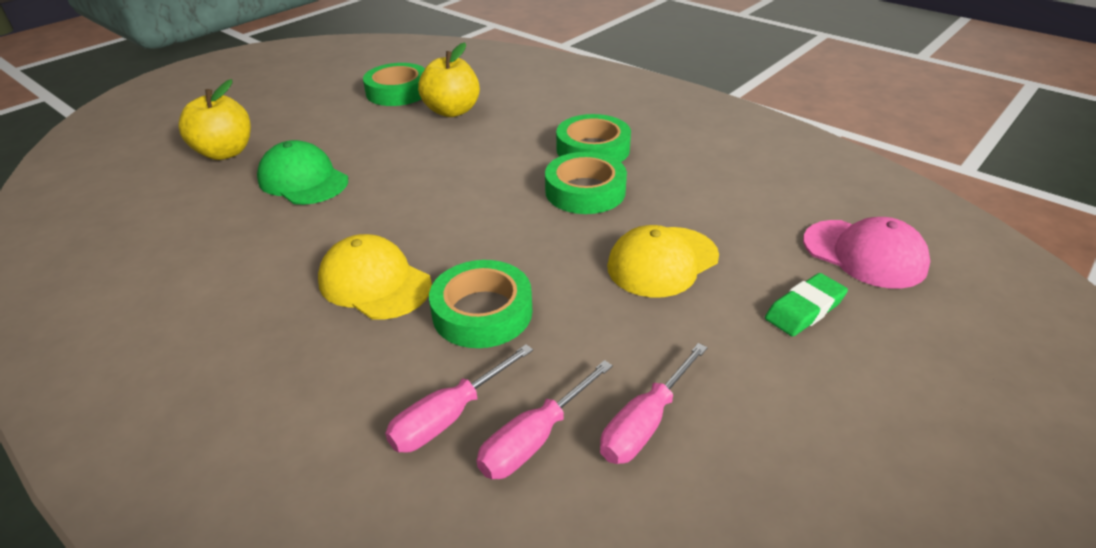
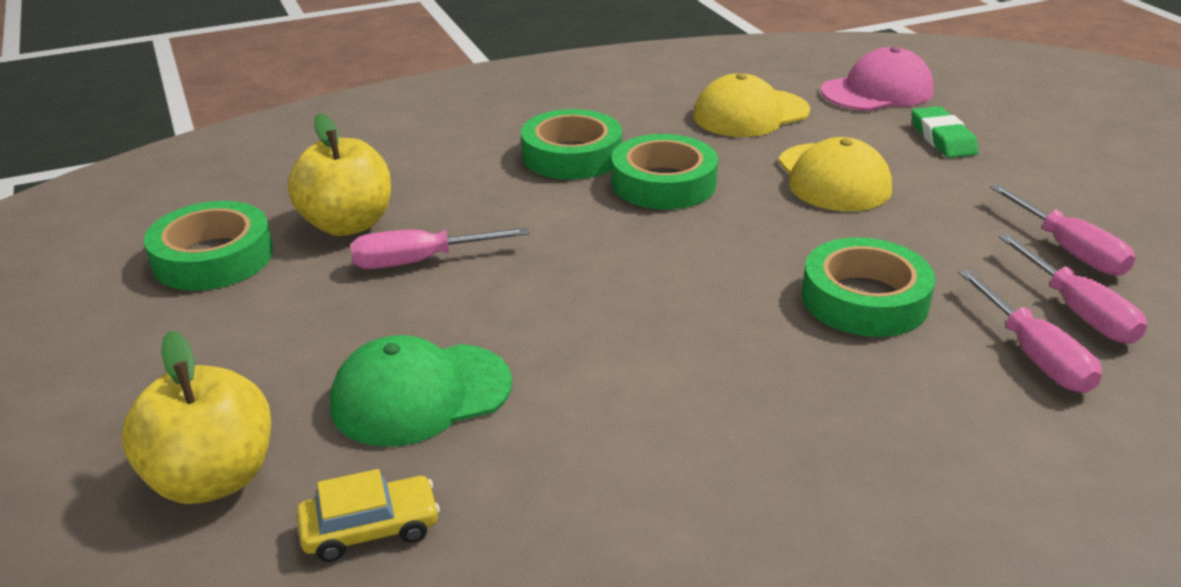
camera: 65 degrees left, 5 degrees down
yellow cap [318,234,432,320] -> yellow cap moved to [693,73,810,137]
none -> yellow car [296,469,440,562]
none -> pink screwdriver [350,227,530,269]

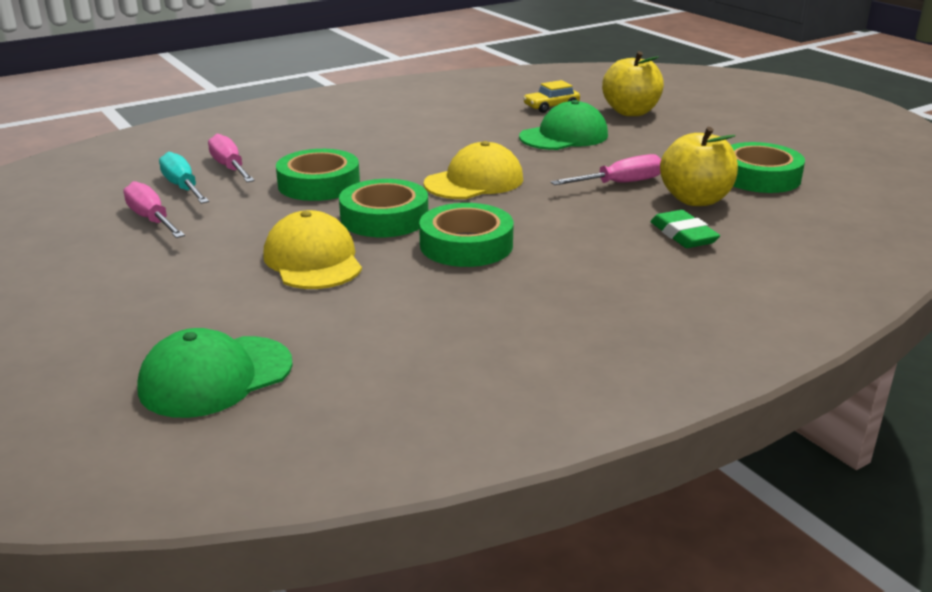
camera: 170 degrees right, 5 degrees down
green tape [521,109,622,180] -> green tape moved to [339,179,428,237]
yellow cap [693,73,810,137] -> yellow cap moved to [424,141,523,199]
pink cap [821,47,934,111] -> green cap [137,328,293,418]
green eraser [911,106,979,158] -> green eraser moved to [650,210,720,248]
pink screwdriver [999,234,1147,344] -> turquoise screwdriver [159,152,209,204]

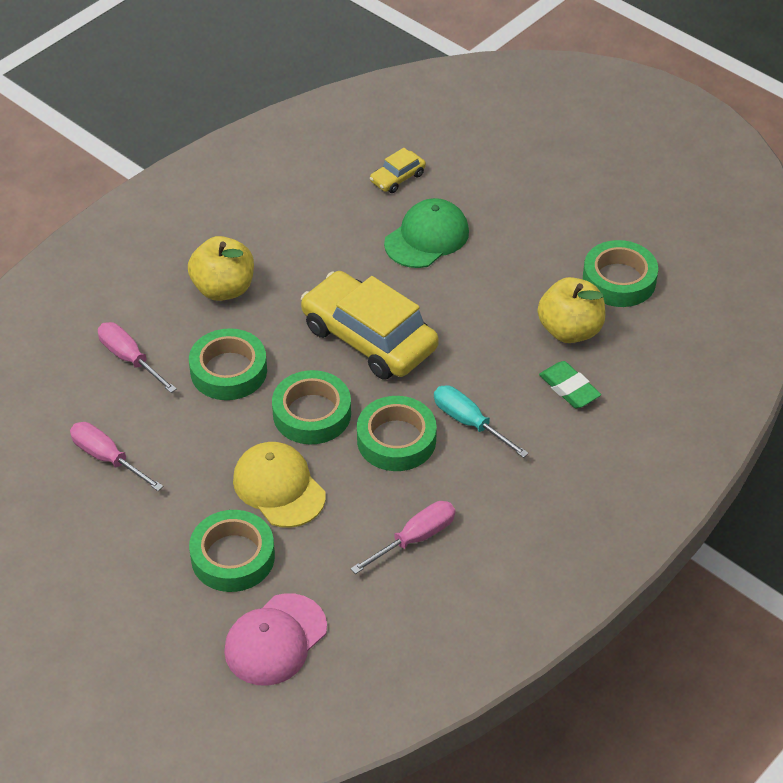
camera: 15 degrees left, 20 degrees up
green cap [137,328,293,418] -> pink cap [224,593,327,686]
turquoise screwdriver [159,152,209,204] -> turquoise screwdriver moved to [434,385,529,458]
yellow cap [424,141,523,199] -> yellow car [301,271,439,380]
pink screwdriver [551,154,661,185] -> pink screwdriver moved to [351,501,455,574]
yellow apple [602,51,664,116] -> yellow apple moved to [188,236,254,301]
none -> green tape [189,510,275,592]

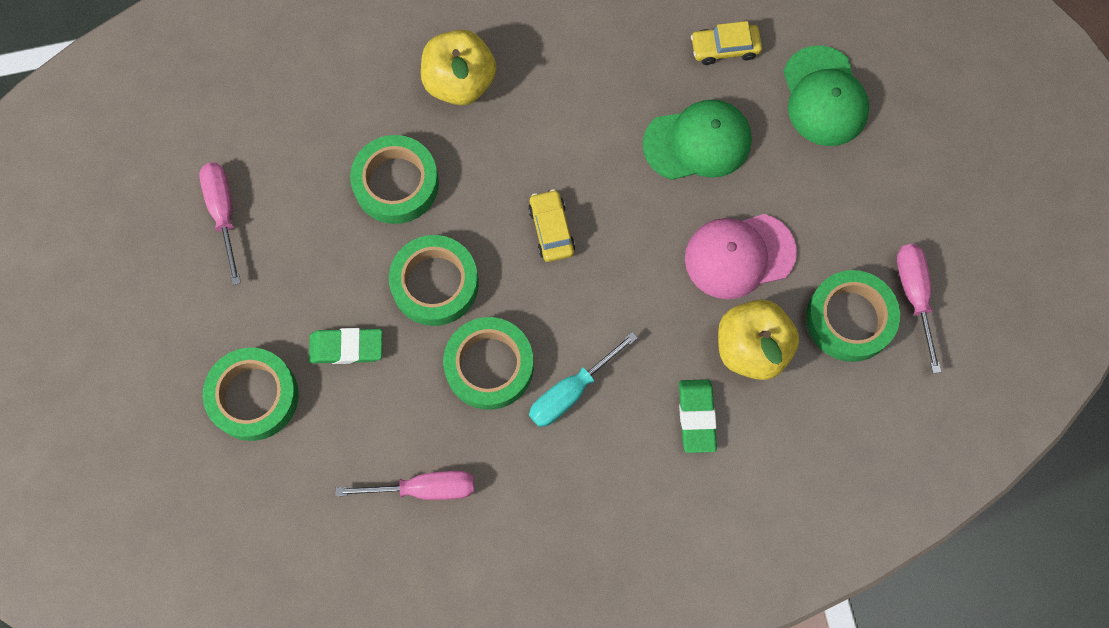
camera: 35 degrees right, 25 degrees up
pink screwdriver [98,322,177,393] -> pink screwdriver moved to [897,244,941,373]
pink cap [224,593,327,686] -> pink cap moved to [685,214,797,299]
yellow cap [233,442,326,528] -> green eraser [309,328,382,364]
yellow car [301,271,439,380] -> yellow car [528,189,575,262], size x0.44
turquoise screwdriver [434,385,529,458] -> turquoise screwdriver turned 120 degrees counterclockwise [529,332,638,427]
none -> green cap [783,45,869,146]

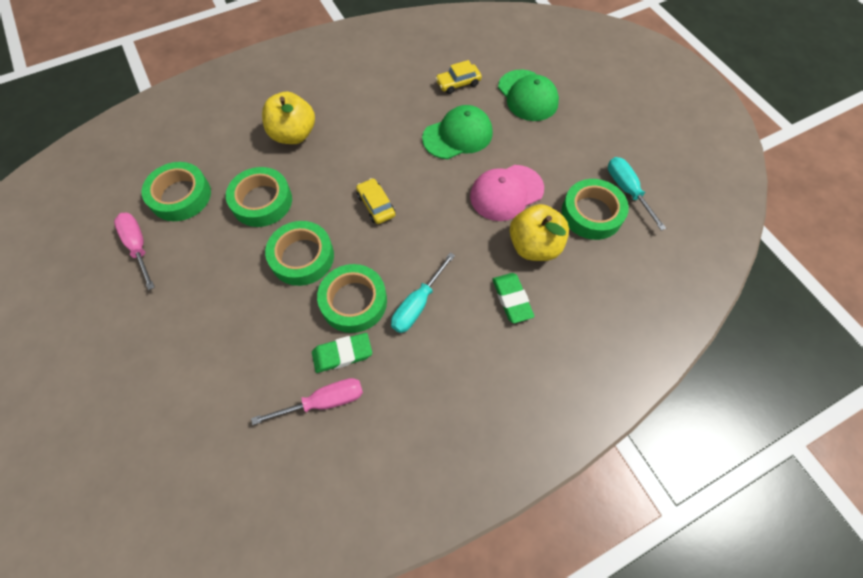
camera: 15 degrees left, 10 degrees down
green tape [203,348,299,441] -> green tape moved to [142,162,211,221]
green eraser [309,328,382,364] -> green eraser moved to [312,333,372,373]
pink screwdriver [897,244,941,373] -> turquoise screwdriver [608,157,666,231]

